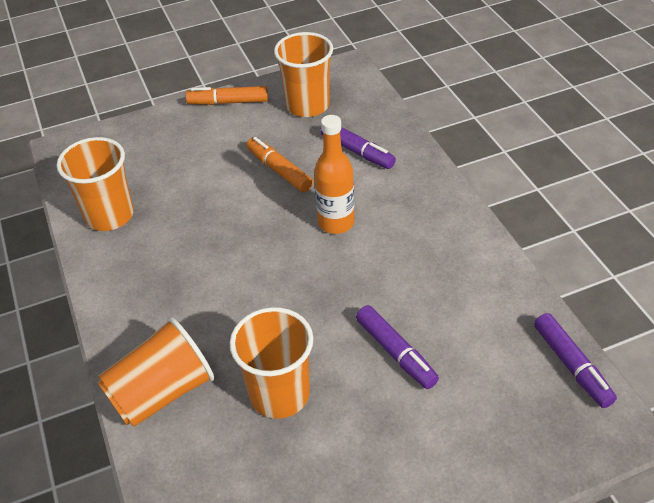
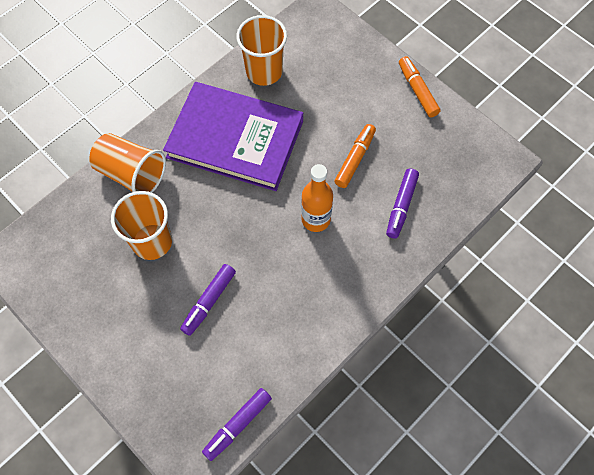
camera: 65 degrees right, 20 degrees up
orange cup [274,32,333,117] -> none
none -> purple book [163,82,303,191]

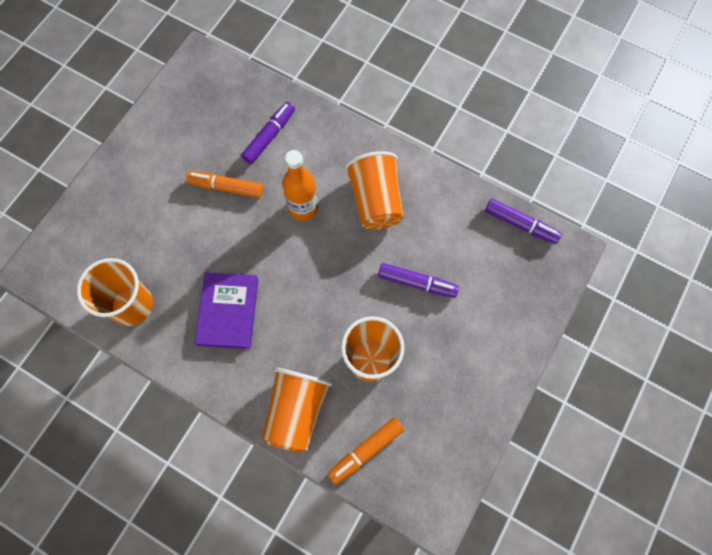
camera: 105 degrees left, 5 degrees up
purple book [163,82,303,191] -> purple book [195,272,258,349], size x0.56
purple marker [386,168,419,239] -> purple marker turned 60 degrees counterclockwise [241,102,295,164]
orange marker [399,56,440,117] -> orange marker moved to [328,418,404,485]
none -> orange cup [345,151,404,230]

